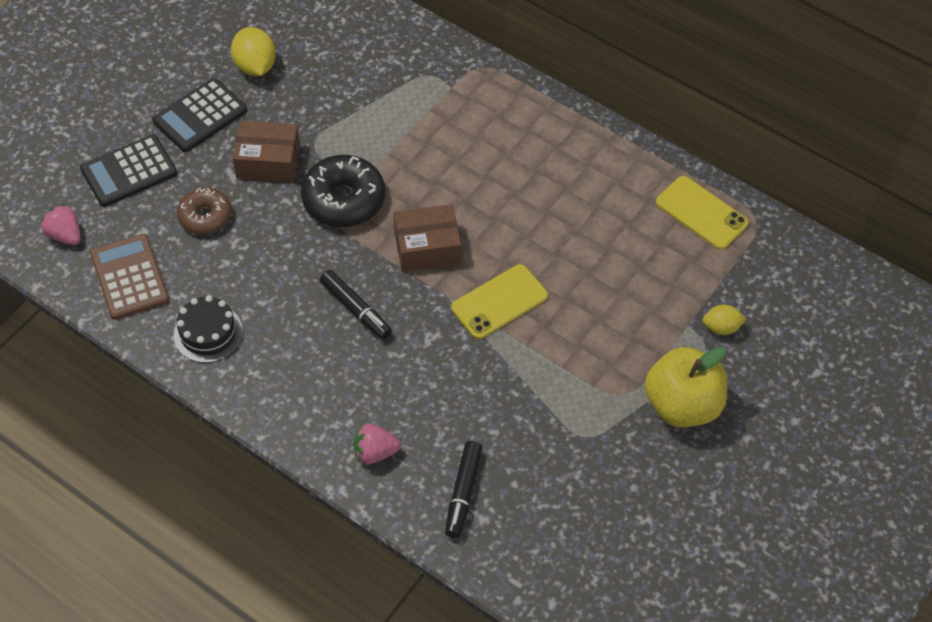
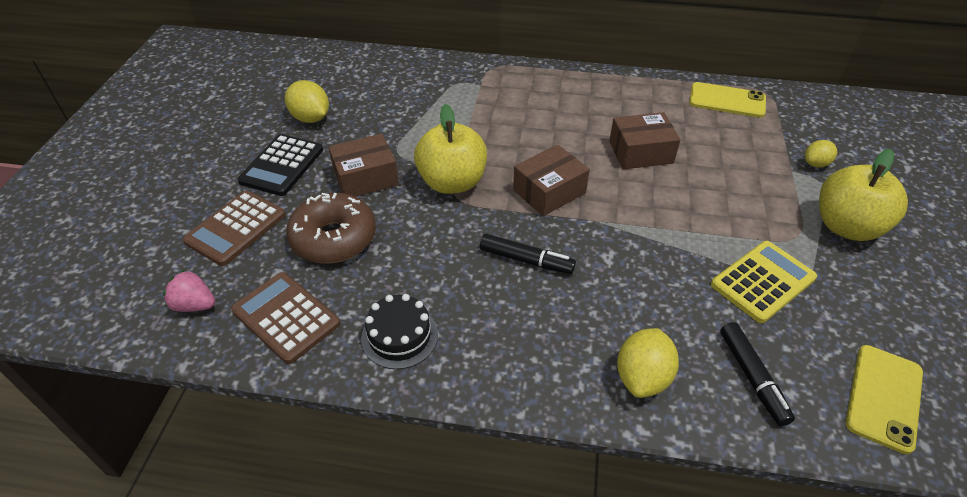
camera: 25 degrees left, 10 degrees down
black calculator [80,135,177,207] -> brown calculator [183,191,285,266]
brown donut [177,187,232,235] -> brown donut [286,193,376,263], size x1.56
black donut [301,155,385,227] -> yellow apple [414,104,487,194]
pink strawberry [354,424,401,464] -> yellow lemon [617,328,679,398]
yellow phone [451,264,548,339] -> yellow phone moved to [845,345,923,454]
none -> brown box [609,112,680,169]
none -> yellow calculator [711,241,817,323]

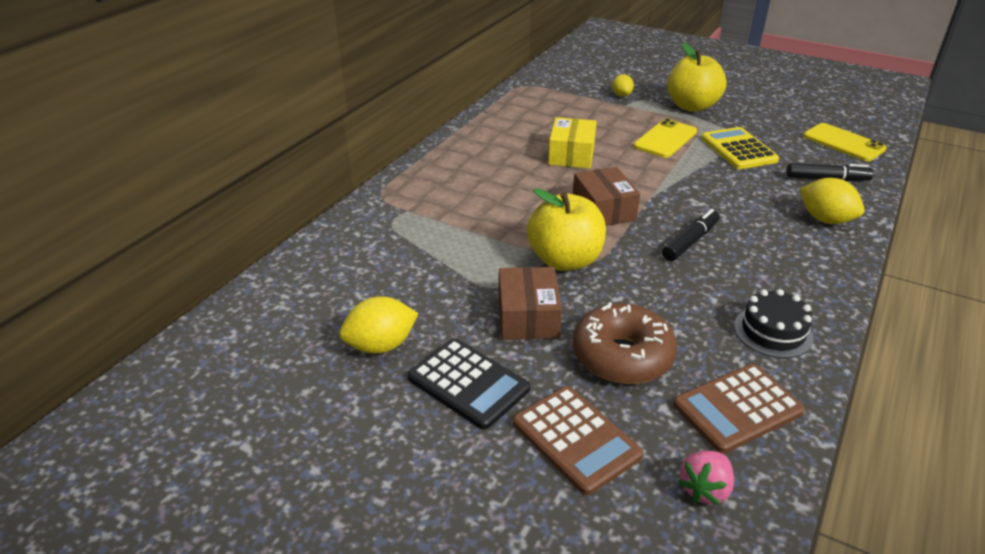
camera: 70 degrees left, 10 degrees down
brown box [609,112,680,169] -> yellow box [548,117,597,169]
yellow phone [689,82,766,118] -> yellow phone moved to [634,119,697,158]

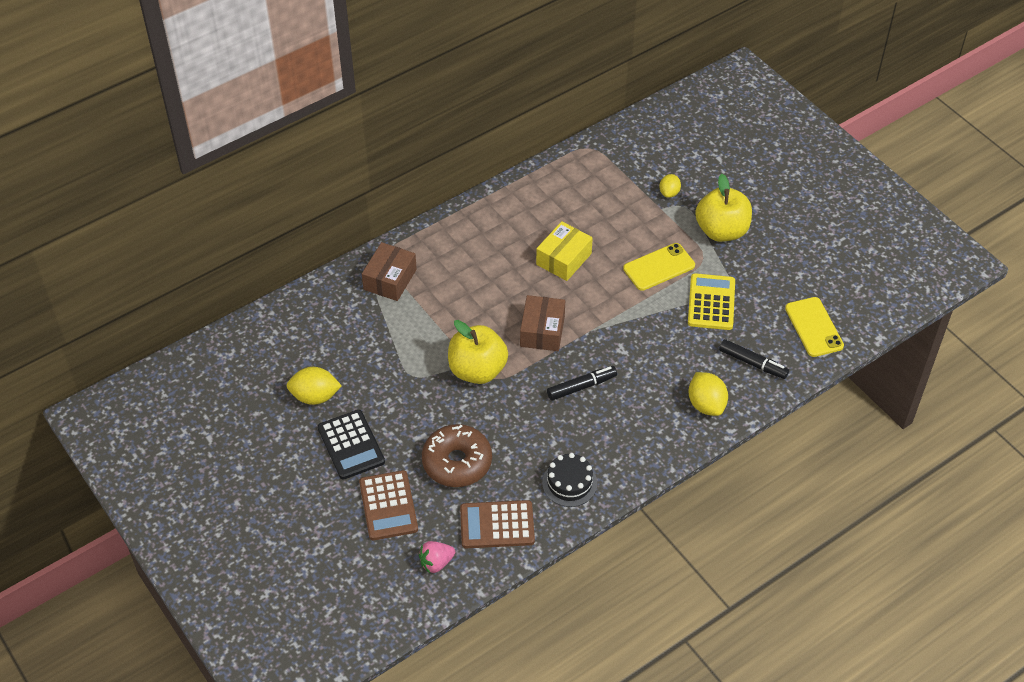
camera: 25 degrees right, 15 degrees up
brown box [499,267,562,340] -> brown box moved to [362,242,417,301]

